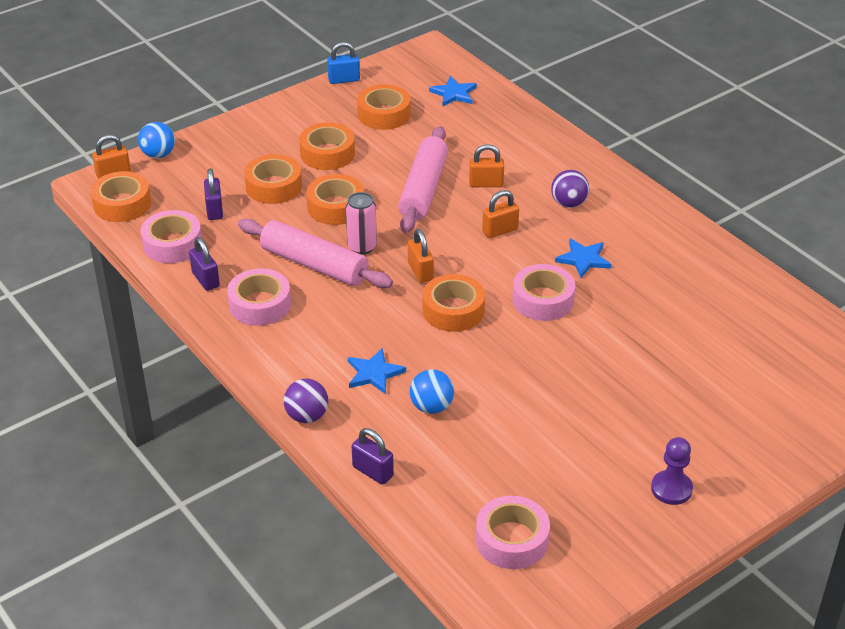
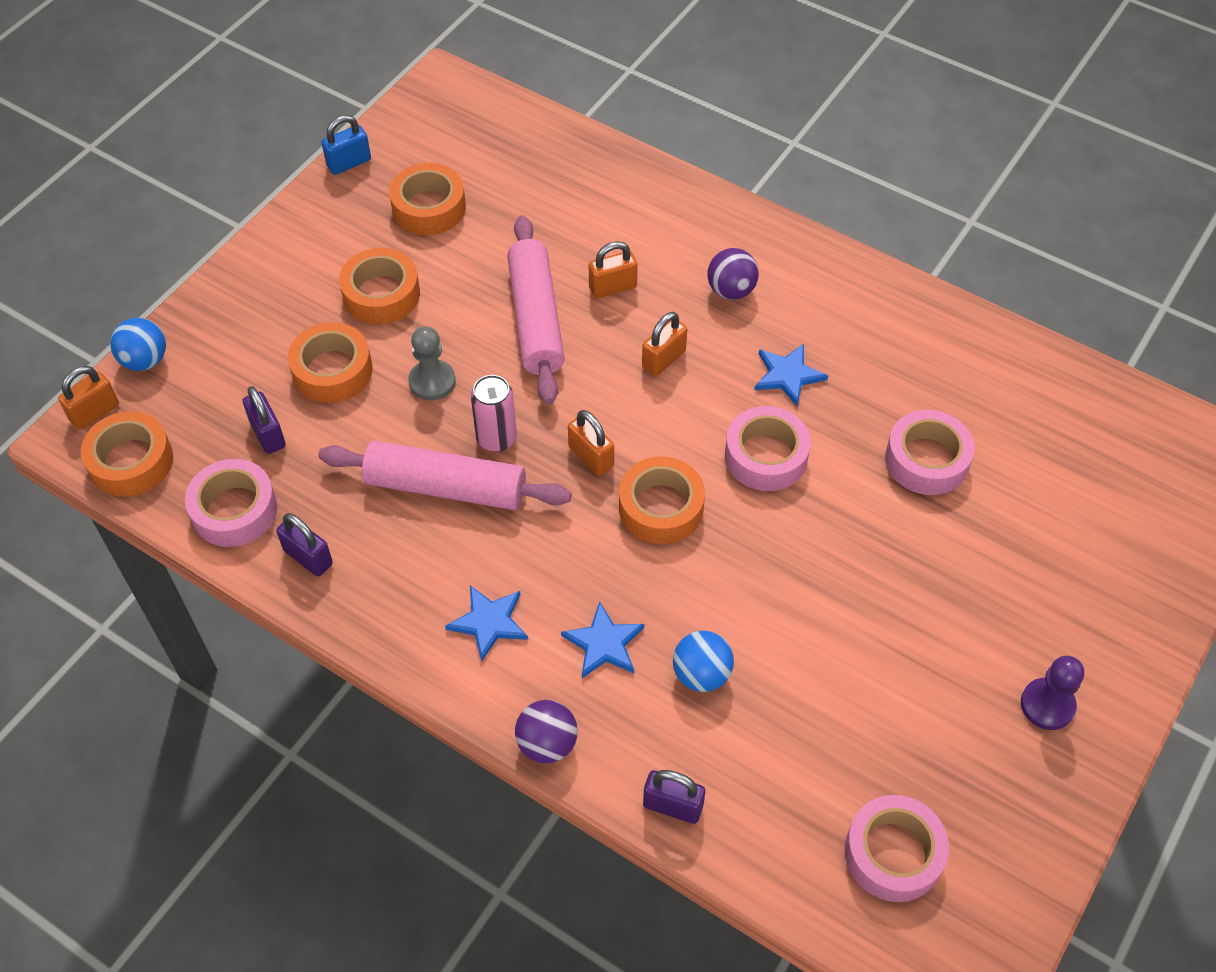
camera: 20 degrees left, 15 degrees up
pink tape [227,268,291,326] -> pink tape moved to [885,410,975,495]
orange tape [306,174,364,225] -> grey pawn [408,326,456,401]
blue star [429,76,477,107] -> blue star moved to [445,585,528,662]

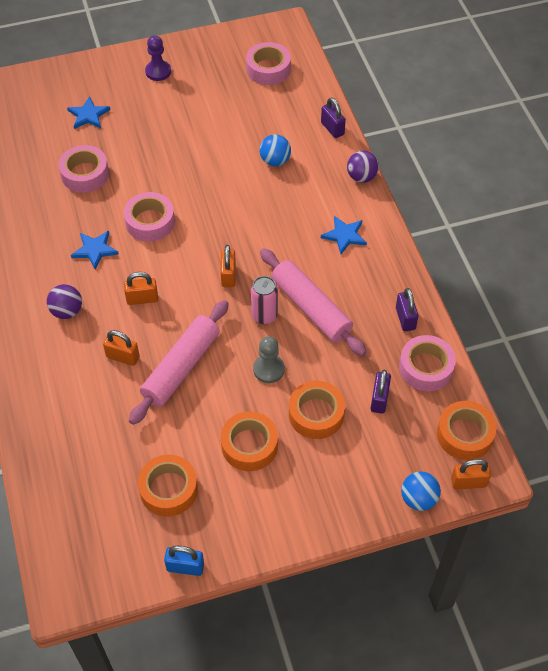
camera: 140 degrees left, 0 degrees up
blue star [561,601,644,678] -> blue star moved to [67,96,110,129]
orange tape [619,457,705,544] -> none

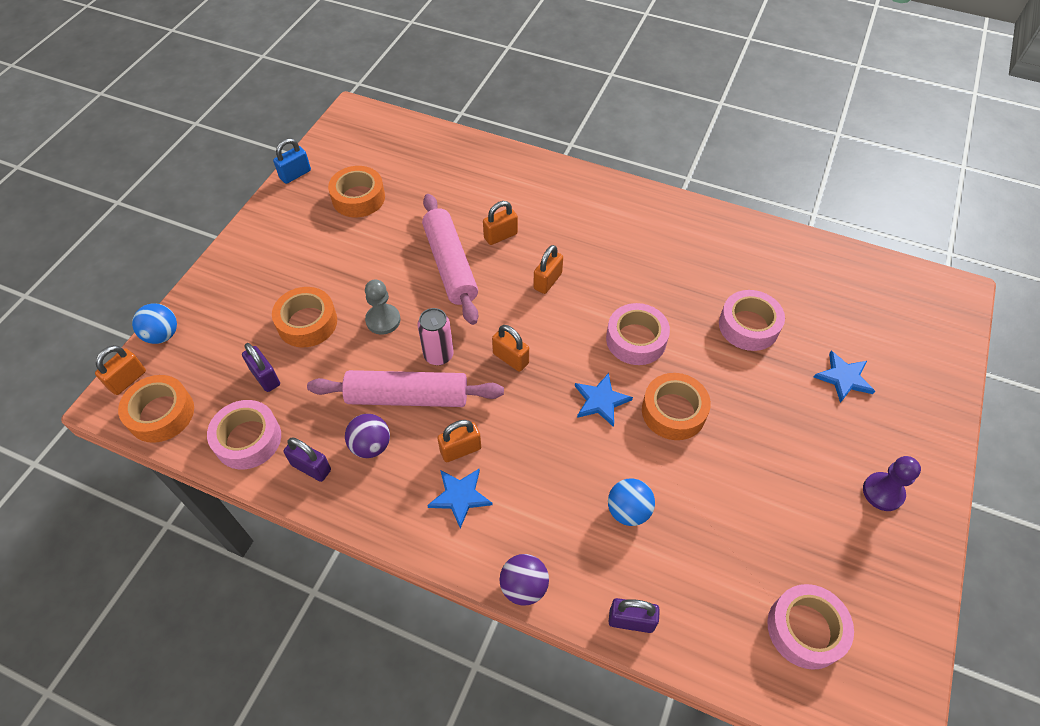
camera: 130 degrees right, 0 degrees up
purple ball [47,284,82,319] -> purple ball moved to [345,414,390,458]
blue star [71,231,119,269] -> blue star moved to [575,373,633,427]
orange tape [221,411,278,471] -> orange tape moved to [642,373,711,440]
none -> orange padlock [437,420,481,462]

